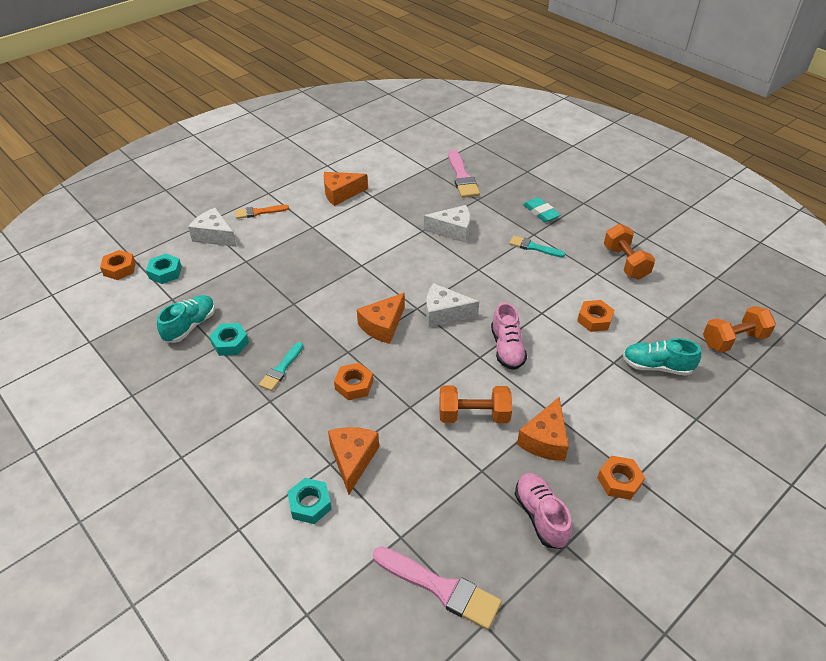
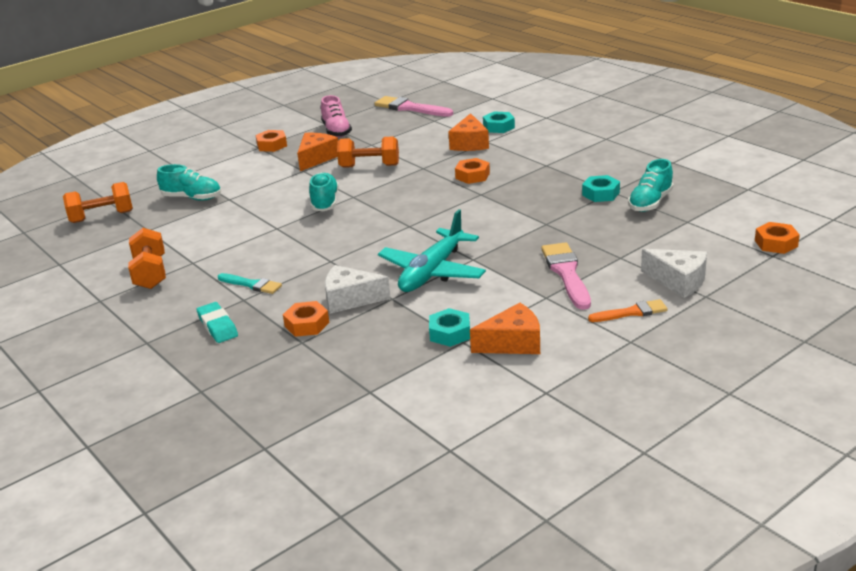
camera: 175 degrees left, 15 degrees down
turquoise nut [146,254,182,284] -> turquoise nut moved to [429,308,470,347]
turquoise brush [259,342,304,391] -> none
orange cheese [357,293,405,344] -> none
white cheese [426,283,479,327] -> none
pink brush [448,150,480,198] -> pink brush moved to [541,242,591,310]
pink shoe [491,302,527,370] -> turquoise shoe [309,173,339,211]
orange nut [577,300,614,332] -> orange nut moved to [283,301,330,337]
none -> turquoise plane [378,209,486,292]

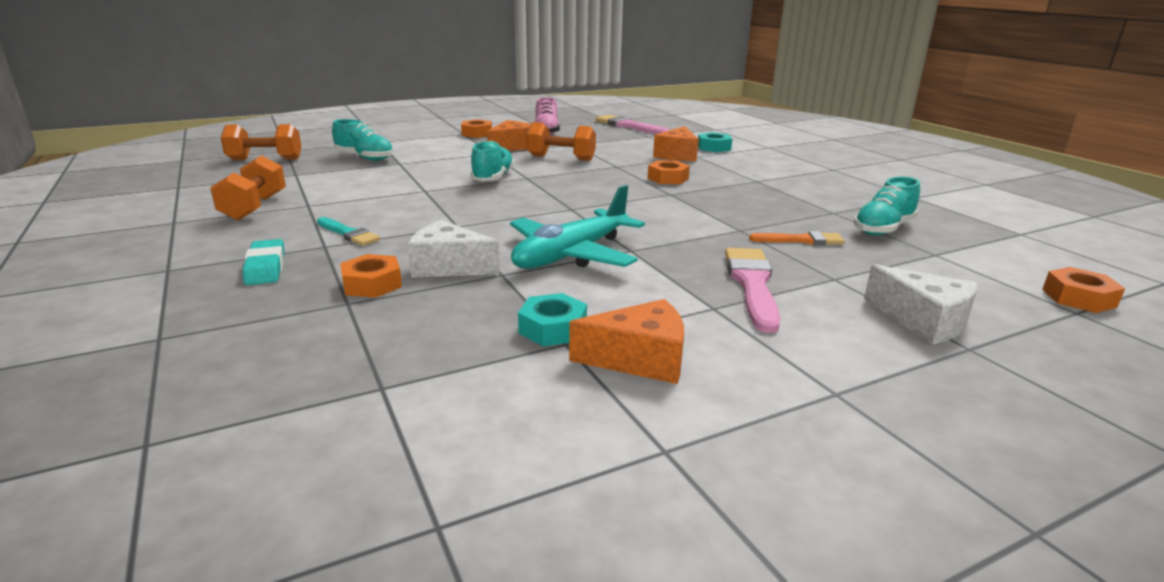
camera: 10 degrees right, 5 degrees down
turquoise nut [582,175,620,202] -> none
orange brush [588,299,668,322] -> orange brush moved to [749,231,845,245]

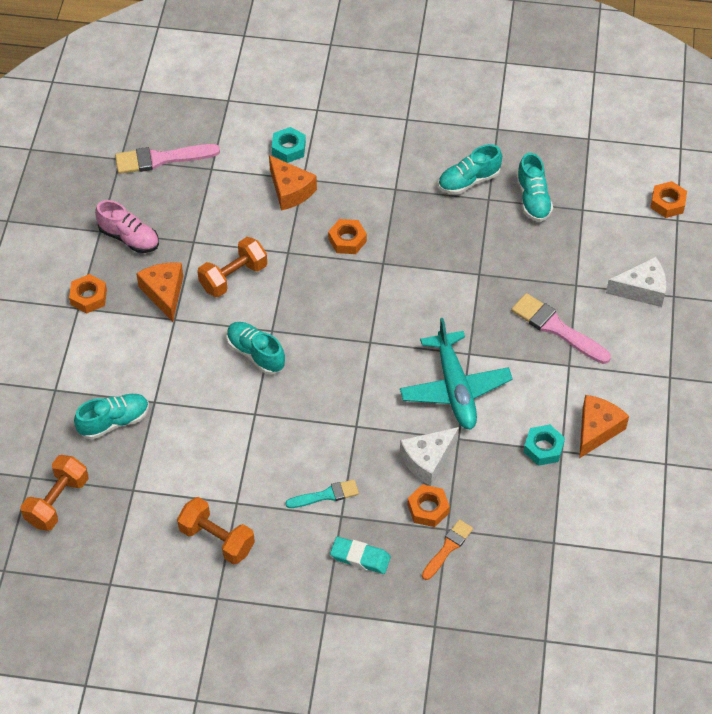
camera: 55 degrees left, 30 degrees up
orange brush [749,231,845,245] -> orange brush moved to [422,519,473,580]
none -> turquoise shoe [438,144,502,194]

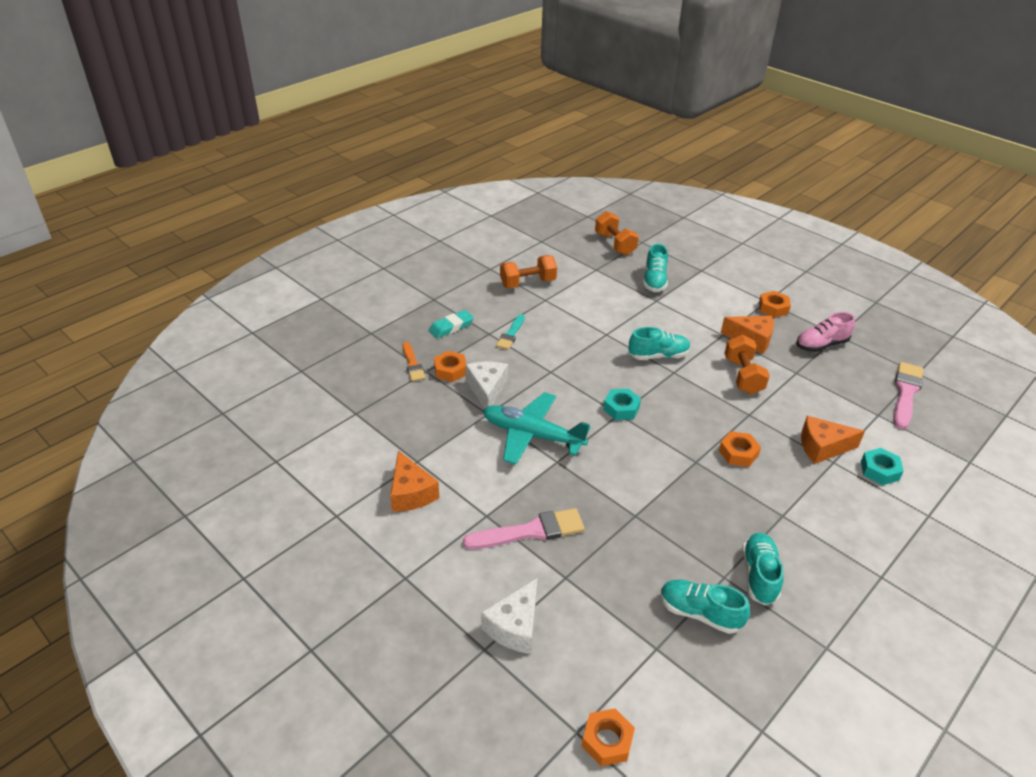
camera: 125 degrees right, 15 degrees down
turquoise nut [524,425,565,466] -> turquoise nut moved to [603,389,641,420]

